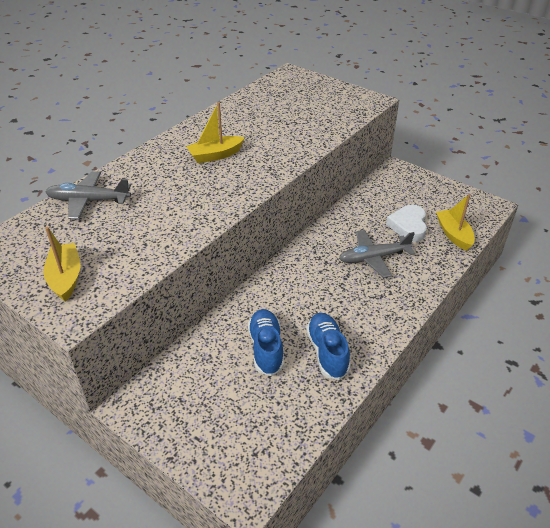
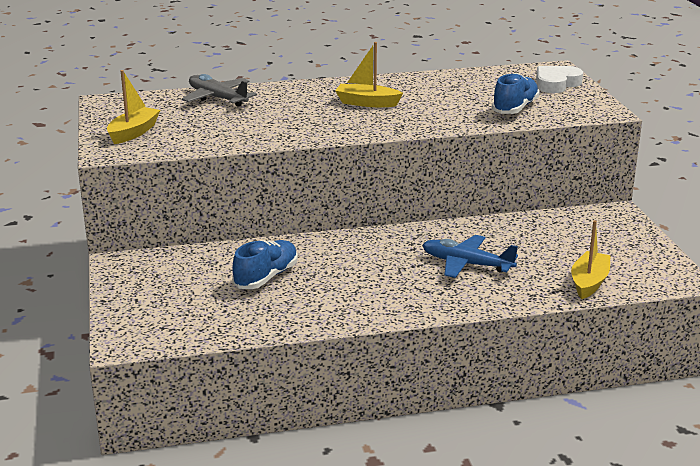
camera: 40 degrees right, 15 degrees down
blue shoe [306,313,350,380] -> blue shoe moved to [492,73,540,114]
grey plane [339,230,415,278] -> blue plane [422,235,518,278]
white heart [386,205,427,242] -> white heart moved to [536,66,583,93]

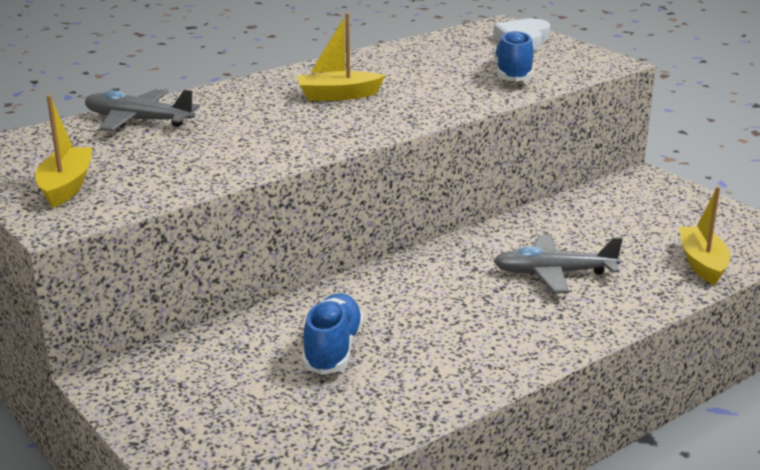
camera: 25 degrees left, 0 degrees up
blue plane [422,235,518,278] -> grey plane [493,235,623,293]

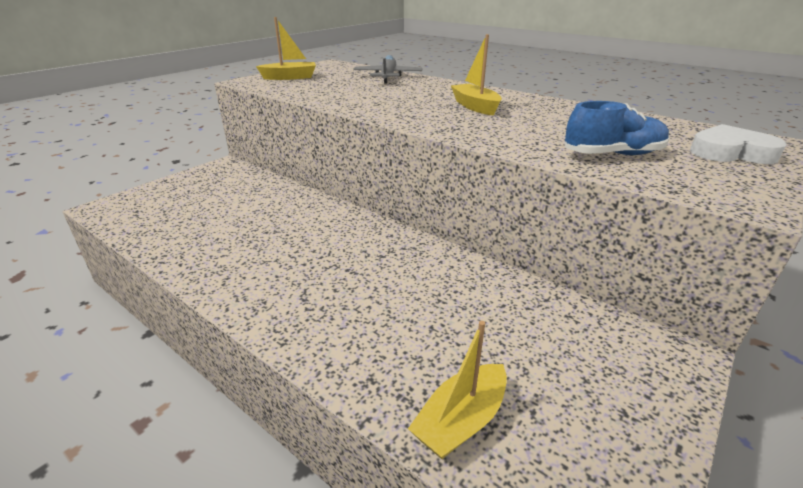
camera: 75 degrees right, 5 degrees up
blue shoe [302,293,364,375] -> none
grey plane [493,235,623,293] -> none
yellow boat [679,186,730,285] -> yellow boat turned 150 degrees clockwise [408,321,507,459]

